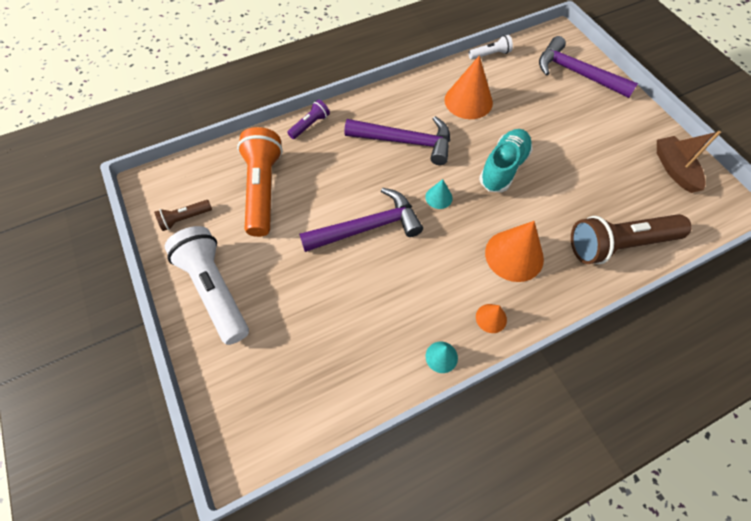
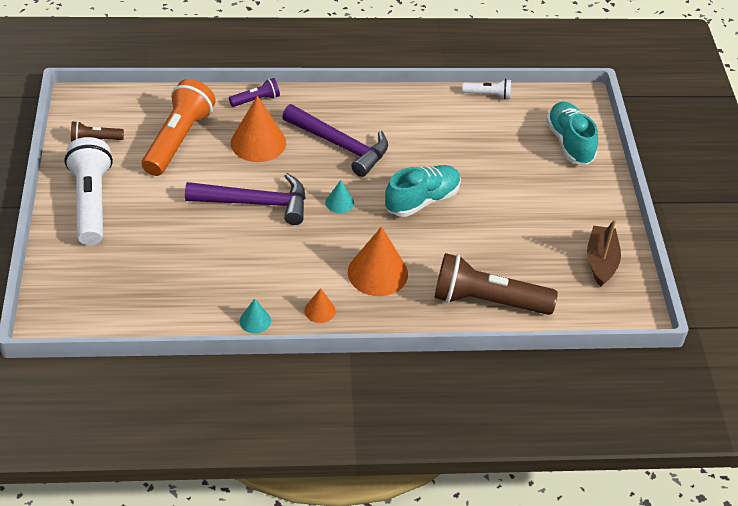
camera: 20 degrees right, 15 degrees down
orange cone [444,55,493,119] -> orange cone moved to [231,96,286,162]
purple hammer [539,36,638,98] -> turquoise shoe [546,102,598,165]

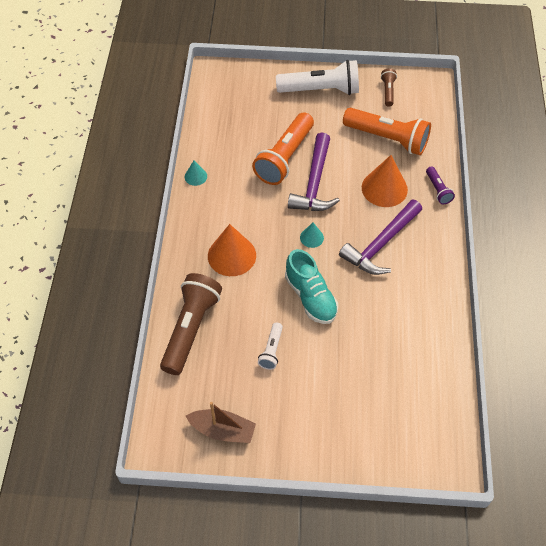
camera: 100 degrees right, 10 degrees up
orange cone [304,288,336,323] -> none
white flashlight [462,79,511,100] -> white flashlight moved to [258,323,283,370]
turquoise shoe [546,102,598,165] -> none
none -> orange flashlight [252,112,314,185]

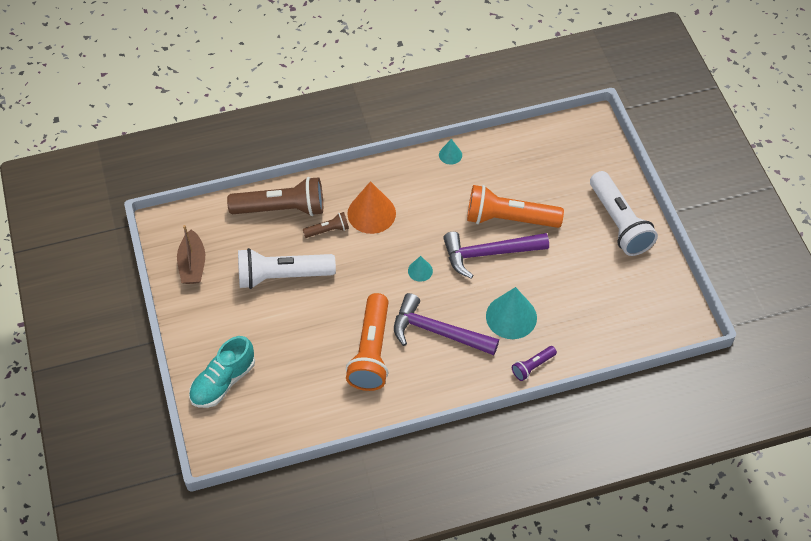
camera: 70 degrees right, 0 degrees up
white flashlight [258,323,283,370] -> white flashlight [238,248,336,289], size x2.09
turquoise shoe [285,249,338,324] -> turquoise shoe moved to [189,336,255,408]
orange flashlight [343,108,431,155] -> orange flashlight moved to [346,293,389,391]
orange cone [362,155,408,207] -> turquoise cone [486,287,537,339]
brown flashlight [381,68,397,106] -> brown flashlight moved to [303,212,349,238]

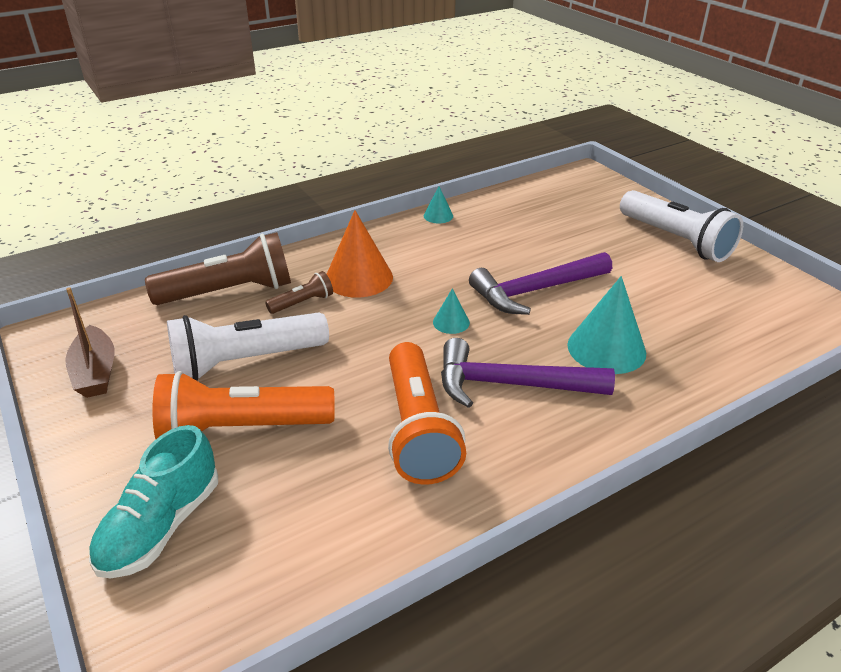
camera: 15 degrees left, 20 degrees down
orange flashlight [467,185,564,228] -> orange flashlight moved to [152,371,335,439]
purple flashlight [512,346,557,381] -> none

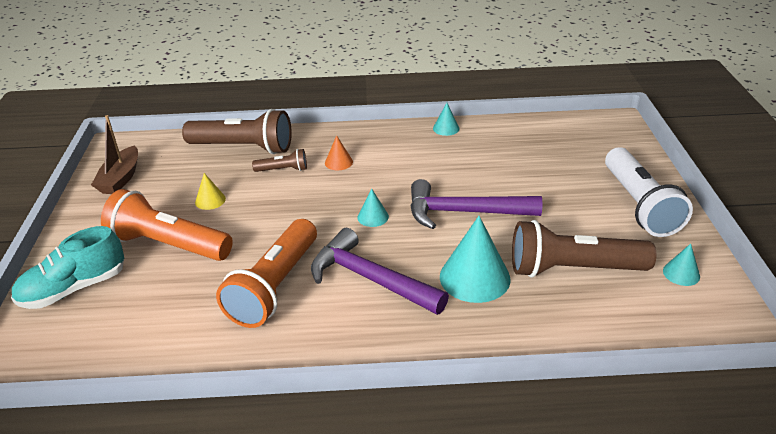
camera: 30 degrees right, 0 degrees up
white flashlight [167,312,329,381] -> yellow cone [195,173,226,210]
orange cone [327,210,393,297] -> orange cone [325,135,353,170], size x0.50
none -> brown flashlight [512,220,656,278]
none -> turquoise cone [663,244,700,286]

